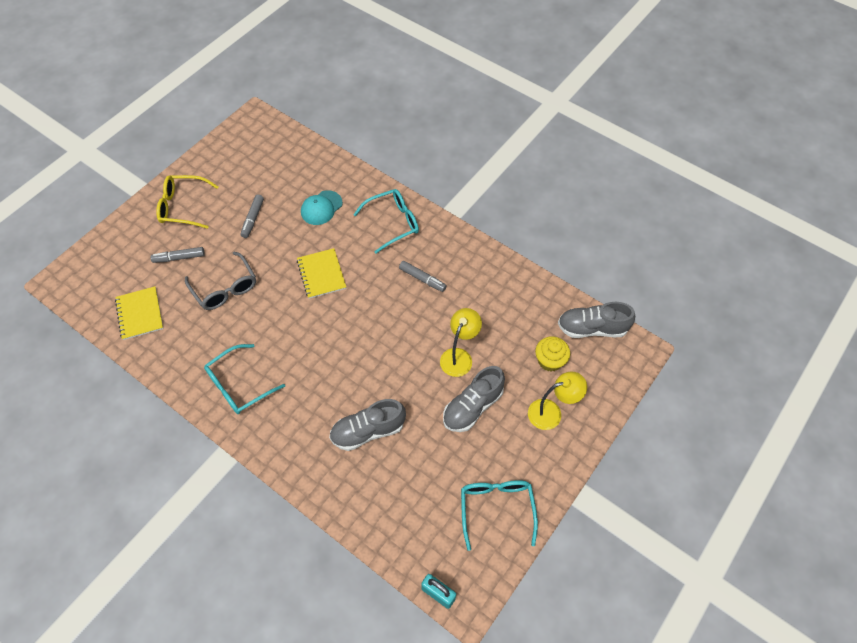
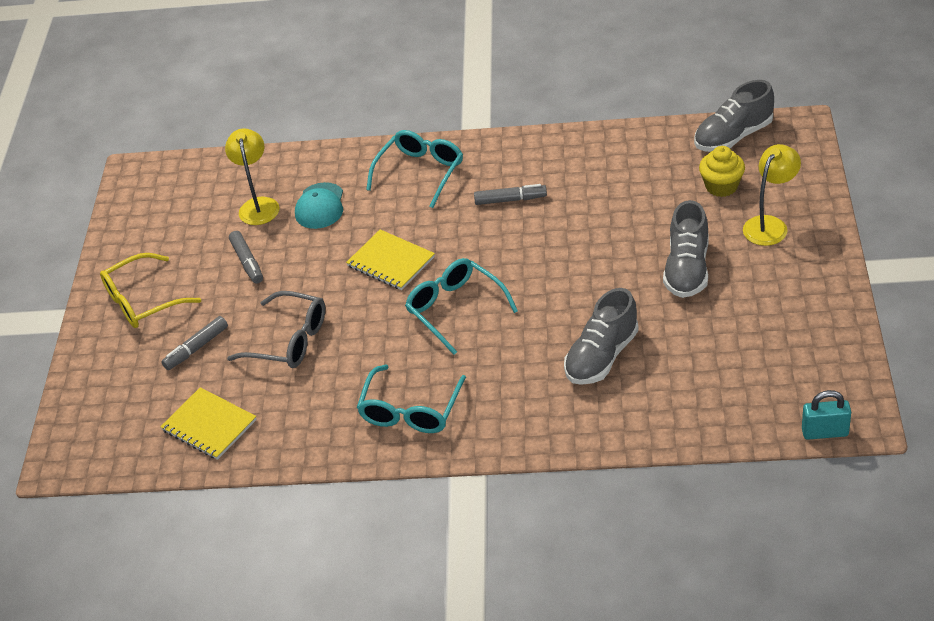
camera: 30 degrees left, 15 degrees down
yellow lamp [440,308,482,377] -> yellow lamp moved to [225,128,279,225]
turquoise glasses [461,480,538,551] -> turquoise glasses moved to [405,258,518,355]

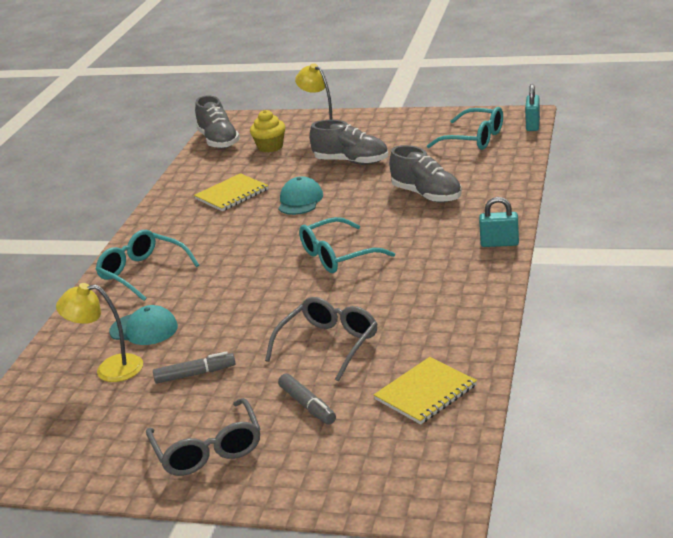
camera: 80 degrees left, 15 degrees down
yellow glasses [100,253,201,328] -> grey glasses [146,398,260,476]
yellow notebook [346,229,435,290] -> yellow notebook moved to [194,173,269,211]
turquoise glasses [357,365,466,433] -> turquoise glasses moved to [427,107,503,150]
grey marker [474,184,547,205] -> none
none -> turquoise cap [278,176,323,215]
none -> turquoise padlock [479,197,519,247]

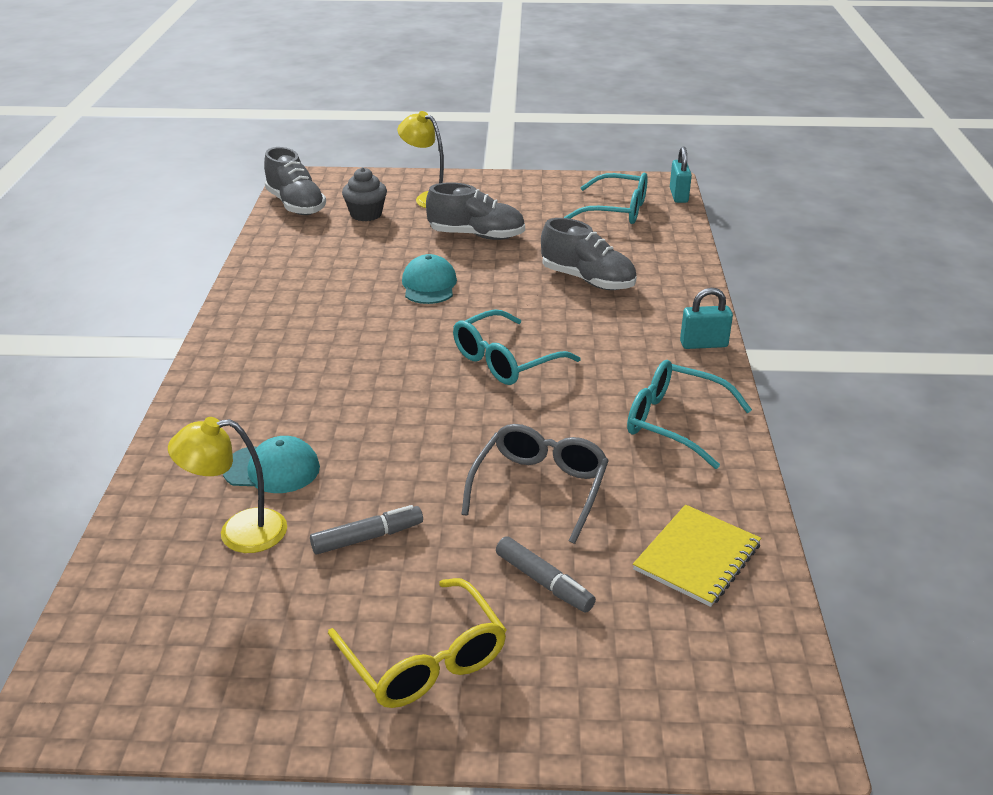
camera: 15 degrees left, 5 degrees up
turquoise glasses [96,230,199,301] -> turquoise glasses moved to [627,360,752,469]
grey glasses [146,398,260,476] -> yellow glasses [328,578,506,708]
yellow notebook [194,173,269,211] -> none
yellow cupcake [250,110,286,153] -> grey cupcake [342,167,387,221]

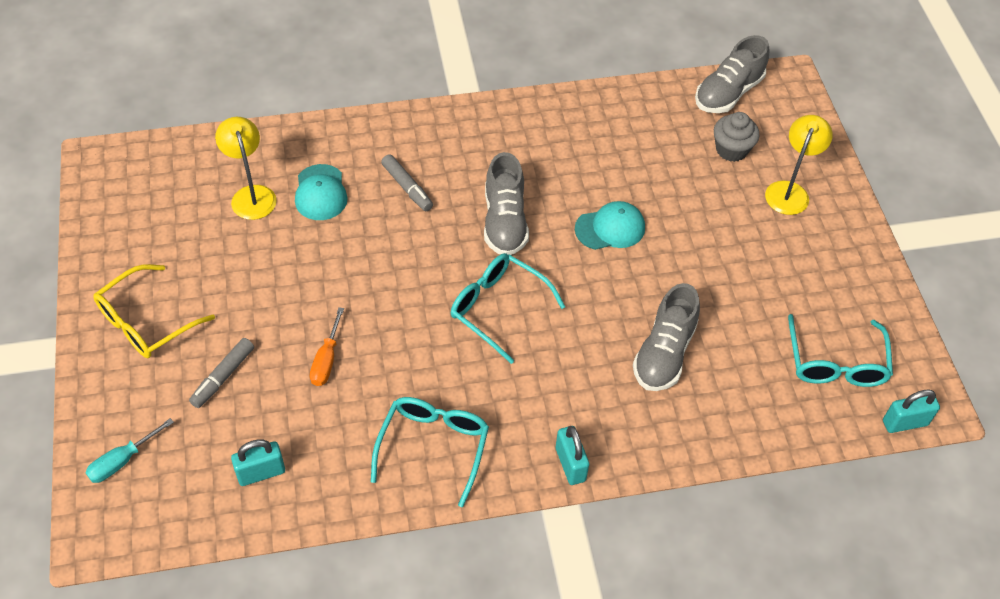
camera: 75 degrees right, 20 degrees up
grey marker [310,505,423,554] -> grey marker moved to [381,154,433,211]
grey shoe [426,182,525,240] -> grey shoe moved to [484,152,529,255]
grey glasses [461,424,609,544] -> orange screwdriver [310,307,344,386]
yellow notebook [633,505,761,607] -> turquoise padlock [231,440,285,486]
none -> turquoise screwdriver [85,418,174,483]

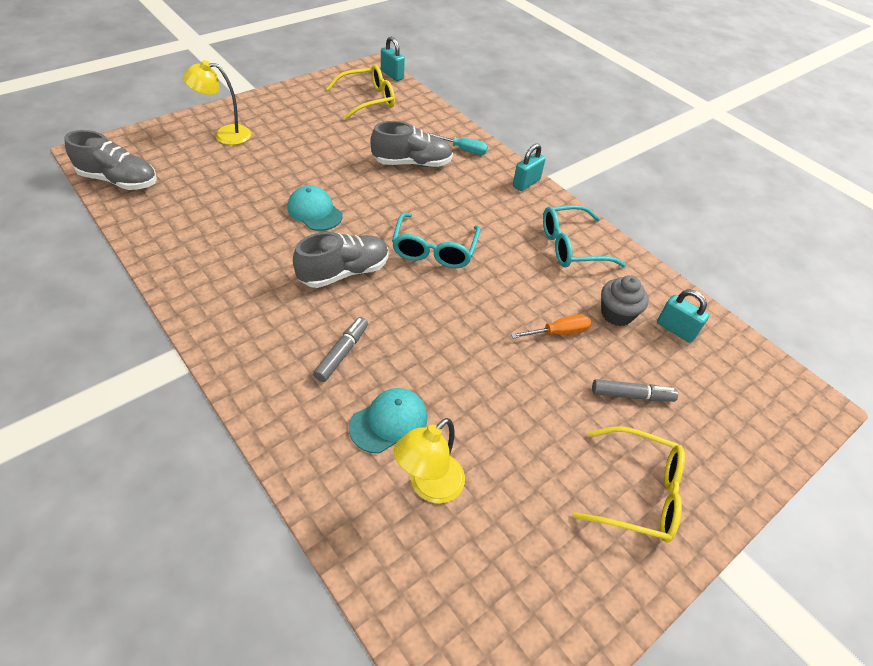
camera: 120 degrees left, 5 degrees down
turquoise screwdriver [85,418,174,483] -> turquoise screwdriver moved to [429,133,488,155]
grey cupcake [714,112,759,162] -> grey cupcake moved to [601,275,648,326]
turquoise glasses [788,314,893,387] -> yellow glasses [326,65,395,120]

